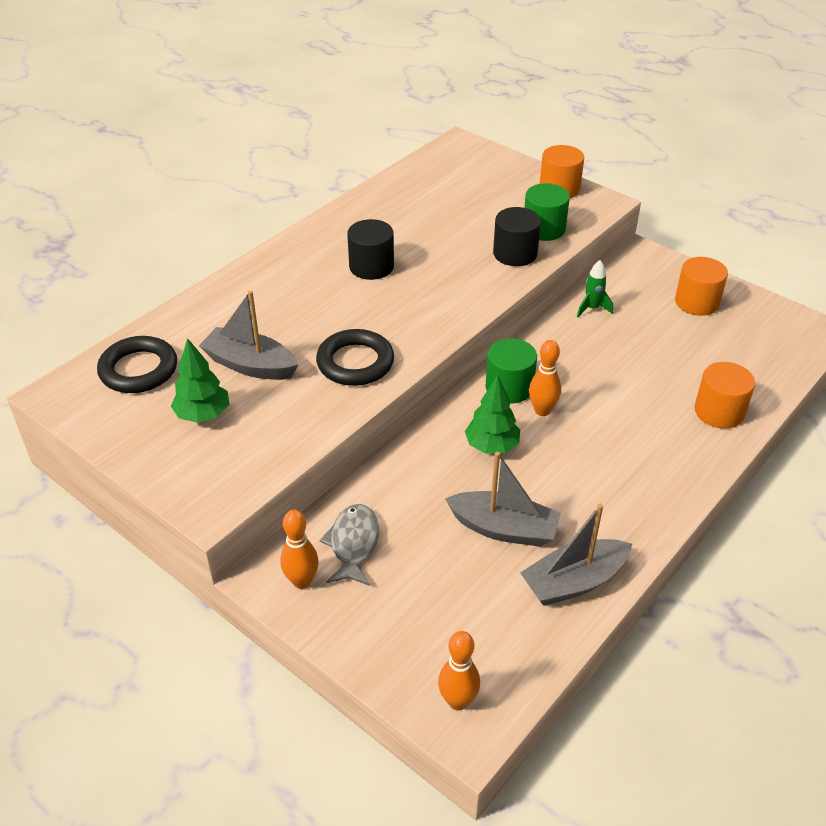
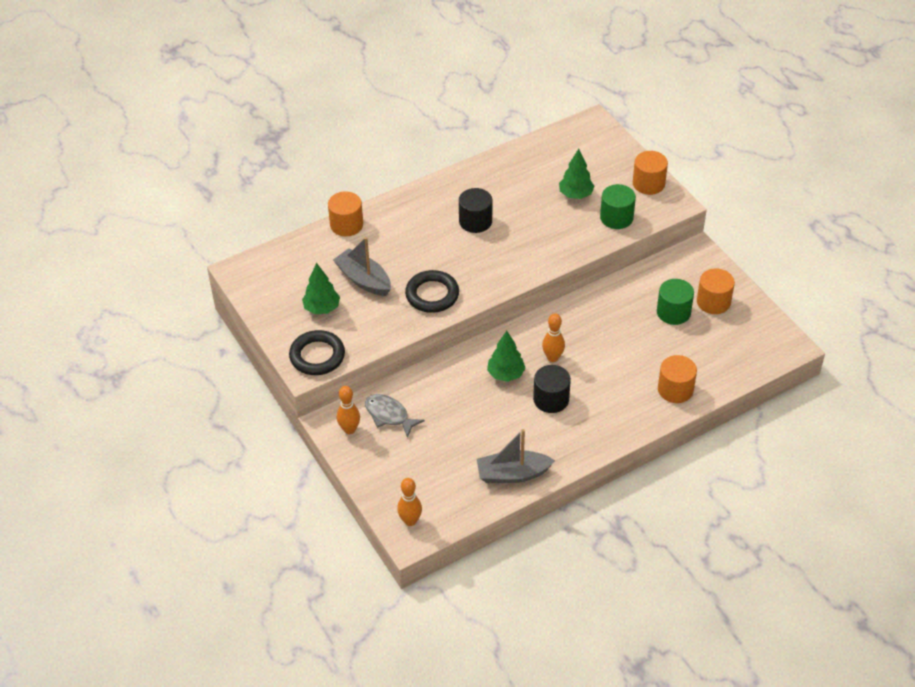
camera: 20 degrees right, 5 degrees up
black ring [97,336,177,393] -> black ring moved to [289,330,345,375]
grey fish [320,504,379,586] -> grey fish turned 75 degrees counterclockwise [365,394,425,438]
grey boat [445,452,561,547] -> none
green cylinder [485,338,537,404] -> green cylinder moved to [657,279,694,325]
black cylinder [493,207,541,266] -> black cylinder moved to [533,365,571,413]
green rocket [577,260,613,317] -> none
none -> orange cylinder [328,191,363,236]
none -> green tree [559,149,594,199]

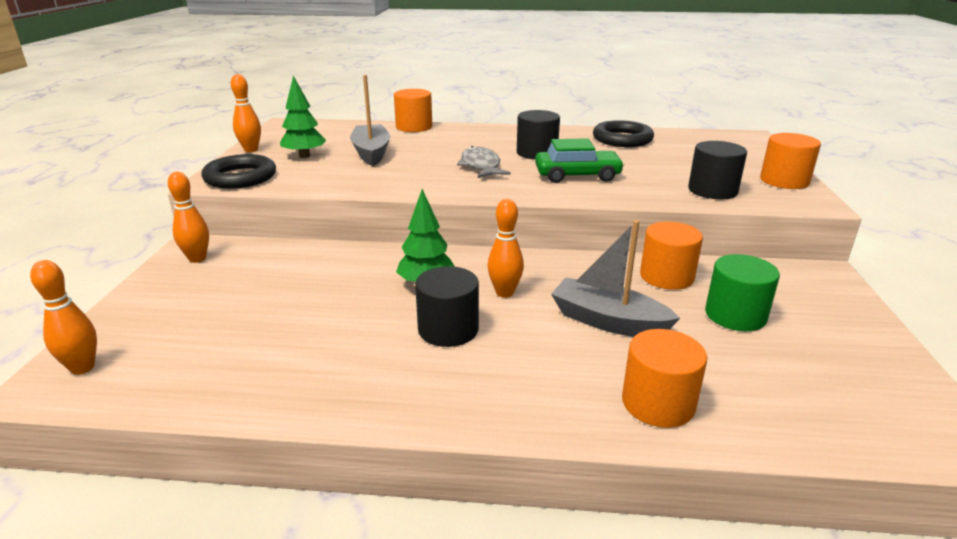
camera: 35 degrees right, 20 degrees down
grey fish [365,394,425,438] -> grey fish moved to [457,146,511,178]
black ring [405,270,459,313] -> black ring moved to [593,120,654,147]
grey boat [477,429,555,483] -> grey boat moved to [551,220,680,337]
green tree [559,149,594,199] -> none
green cylinder [600,184,636,229] -> black cylinder [688,141,747,199]
orange cylinder [697,268,735,314] -> orange cylinder moved to [640,222,703,290]
none -> orange bowling pin [231,74,261,152]
none -> green car [535,138,625,183]

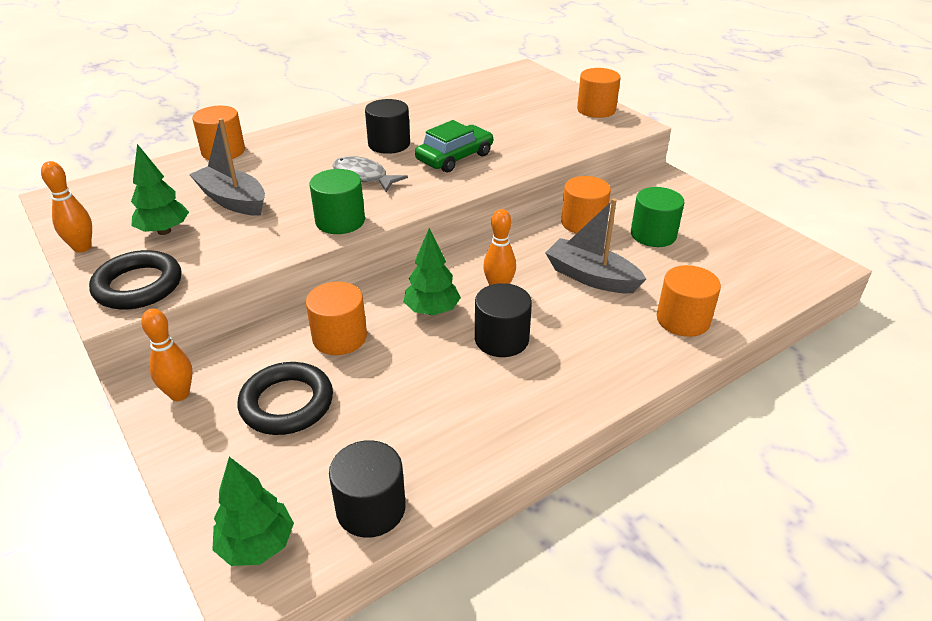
camera: 40 degrees left, 10 degrees up
orange bowling pin [30,260,97,374] -> green tree [212,457,294,566]
grey boat [551,220,680,337] -> grey boat turned 45 degrees clockwise [545,198,646,293]
black ring [593,120,654,147] -> black ring moved to [238,362,333,435]
black cylinder [688,141,747,199] -> black cylinder moved to [329,440,406,538]
none -> orange cylinder [306,282,367,355]
none -> green cylinder [310,169,365,234]

